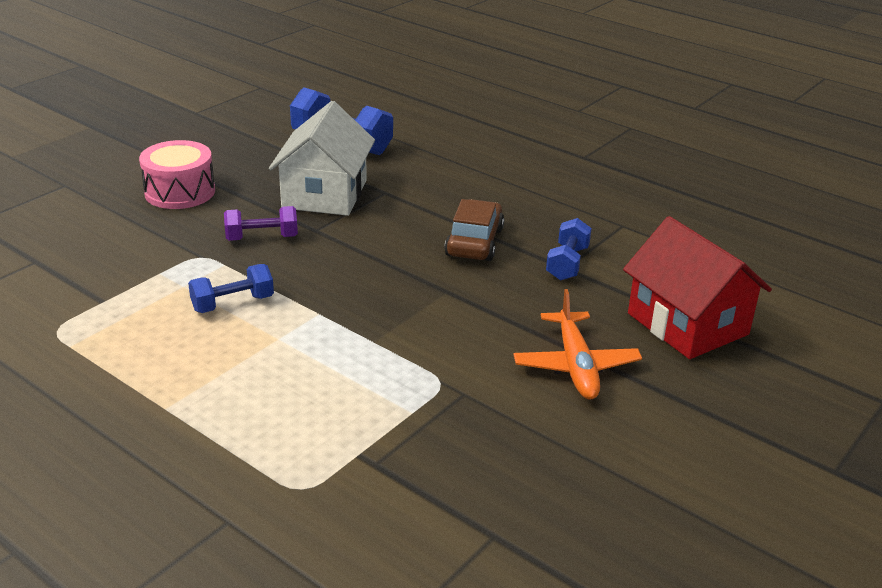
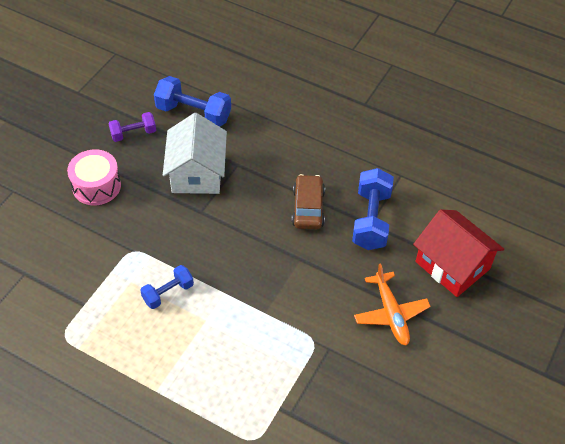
camera: 10 degrees left, 20 degrees up
purple dumbbell [224,206,298,241] -> purple dumbbell moved to [108,112,156,142]
blue dumbbell [546,218,592,281] -> blue dumbbell [352,168,394,250], size x1.67

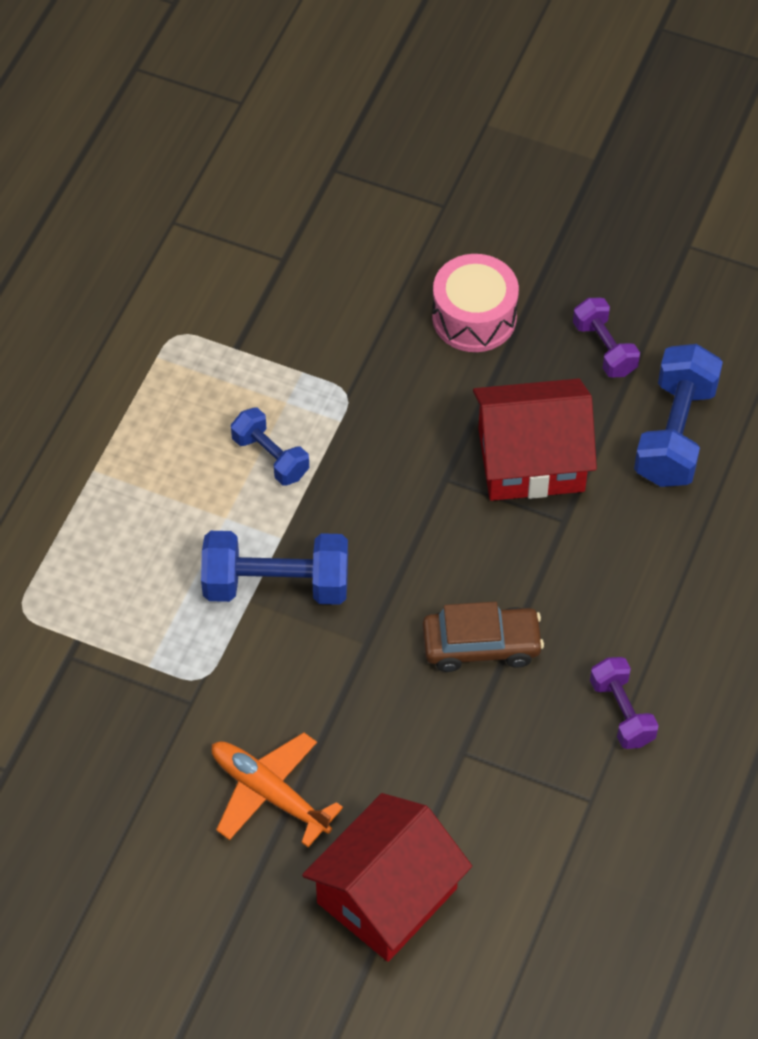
camera: 85 degrees right, 5 degrees up
white house [163,113,227,194] -> red house [473,378,597,501]
blue dumbbell [352,168,394,250] -> blue dumbbell moved to [201,531,348,605]
orange plane [354,263,431,346] -> orange plane turned 60 degrees clockwise [211,733,343,847]
none -> purple dumbbell [590,657,659,749]

